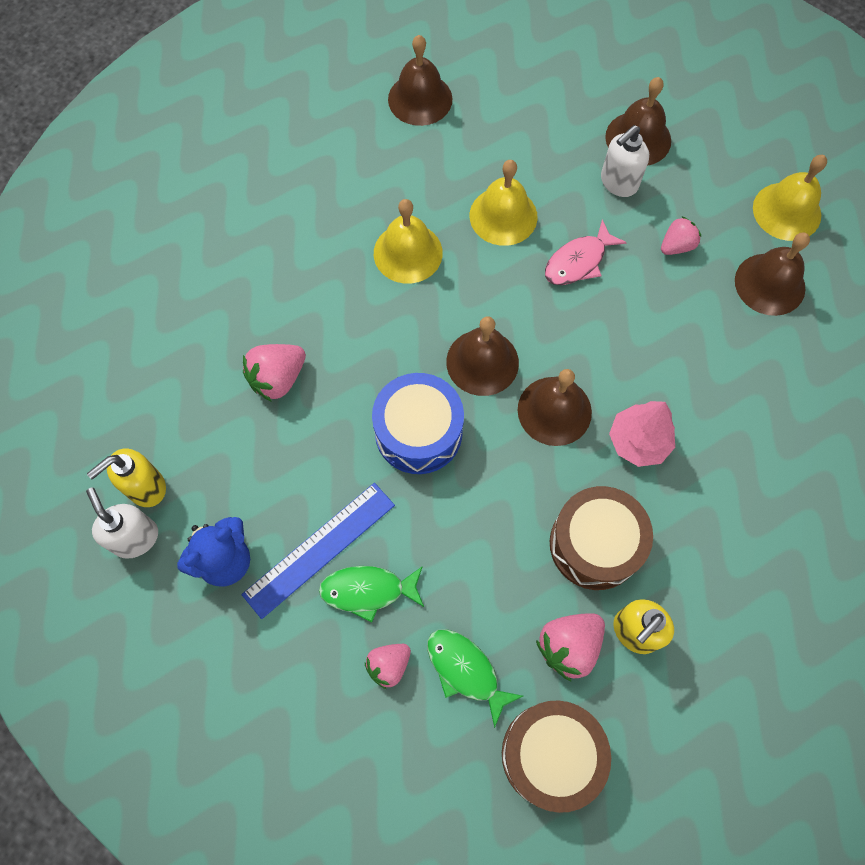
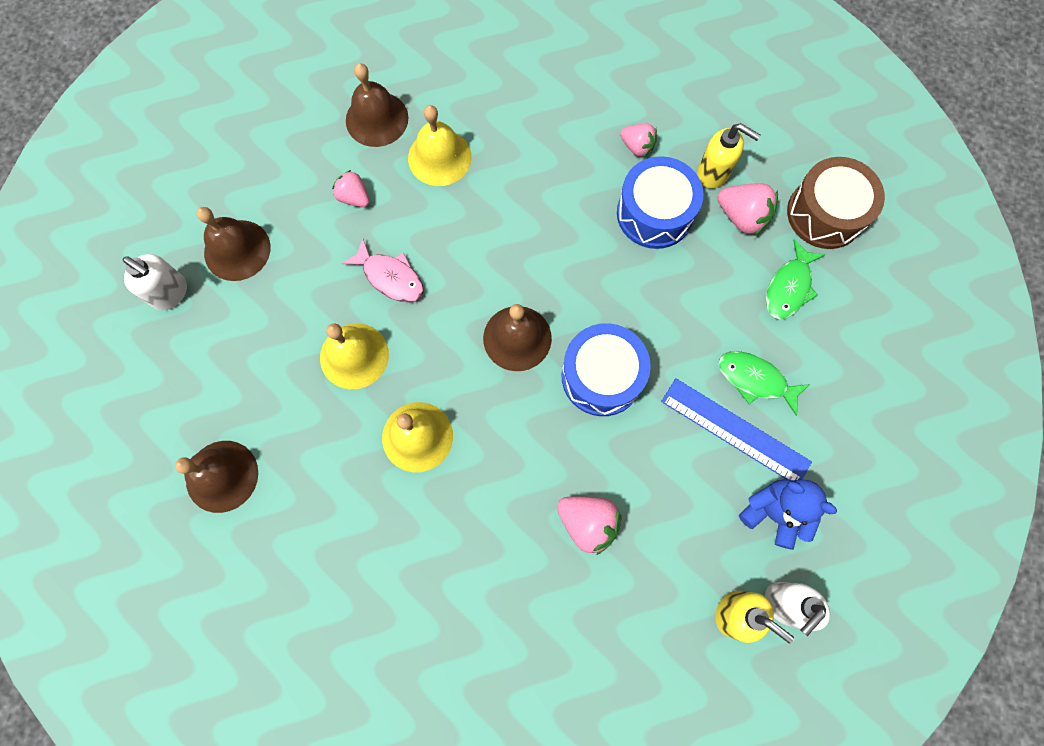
camera: 105 degrees left, 5 degrees up
green fish [319,566,424,623] -> green fish turned 135 degrees clockwise [718,351,810,416]
pink strawberry [365,644,411,689] -> pink strawberry moved to [620,124,657,157]
brown bell [518,369,592,446] -> none
brown drum [550,486,653,590] -> blue drum [617,156,703,249]
white soap dispenser [601,125,649,197] -> white soap dispenser moved to [123,254,187,310]
pink tree [609,401,675,467] -> none
yellow bell [753,155,827,241] -> yellow bell moved to [408,105,472,186]

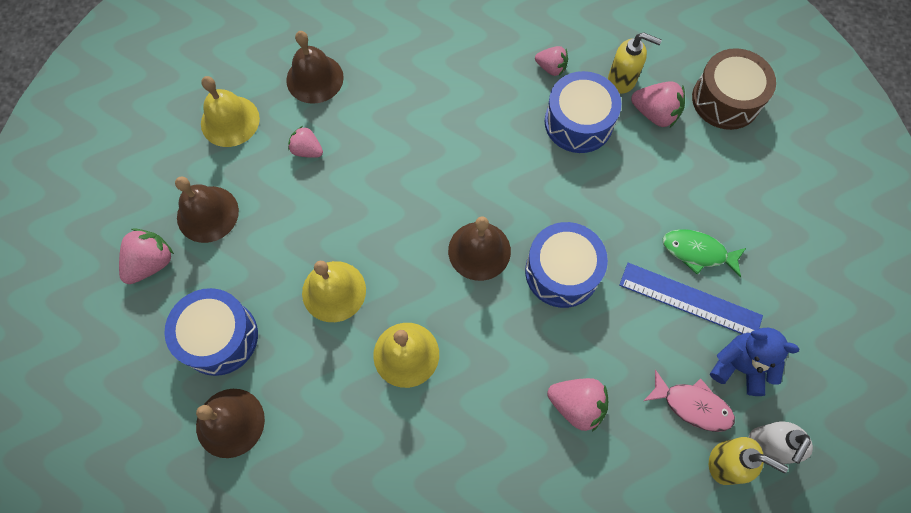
camera: 10 degrees left, 5 degrees down
white soap dispenser [123,254,187,310] -> pink strawberry [119,228,174,284]
pink fish [342,239,424,303] -> pink fish moved to [644,370,735,432]
yellow bell [408,105,472,186] -> yellow bell moved to [201,76,260,147]
green fish [766,239,825,320] -> none
none -> blue drum [164,288,258,376]

